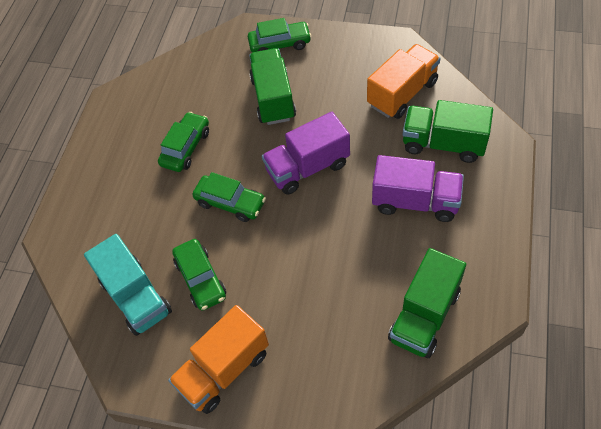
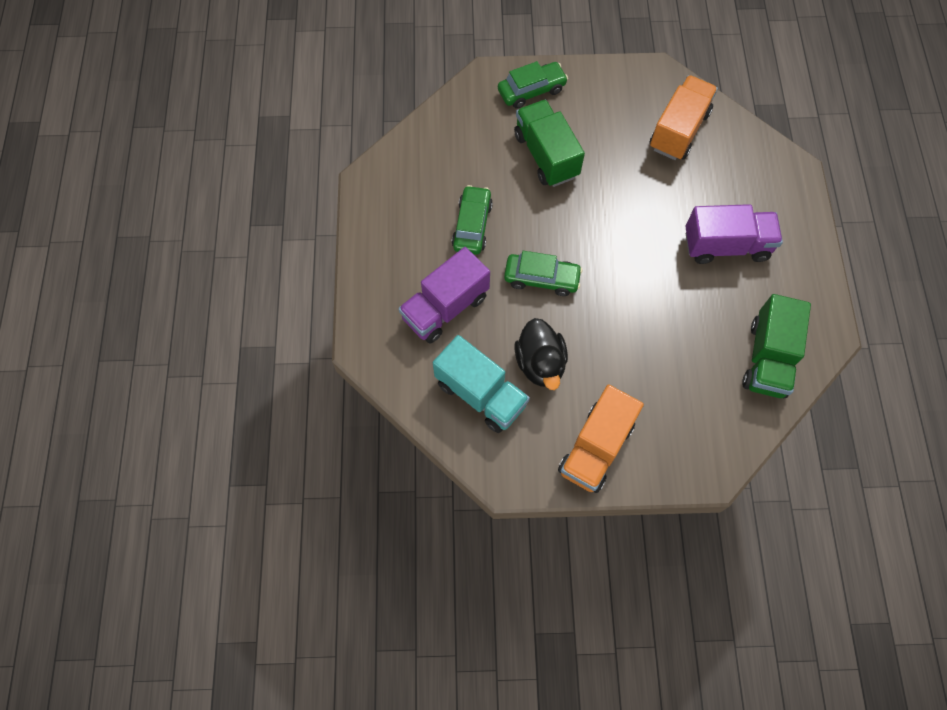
camera: 20 degrees left, 10 degrees up
green car [172,239,226,311] -> black duck [514,318,568,390]
purple truck [262,112,350,195] -> purple truck moved to [398,247,490,343]
green truck [403,100,493,163] -> none

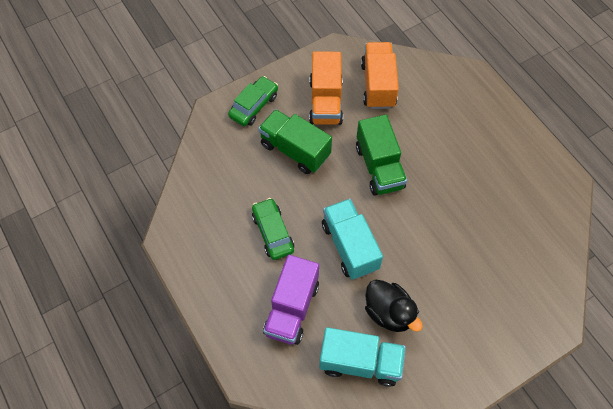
camera: 30 degrees left, 5 degrees down
green car [504,251,583,296] -> turquoise truck [322,199,383,279]
orange truck [558,385,644,493] -> orange truck moved to [309,51,343,125]
purple truck [685,204,783,264] -> none
green truck [742,294,811,398] -> green truck moved to [356,115,407,195]

